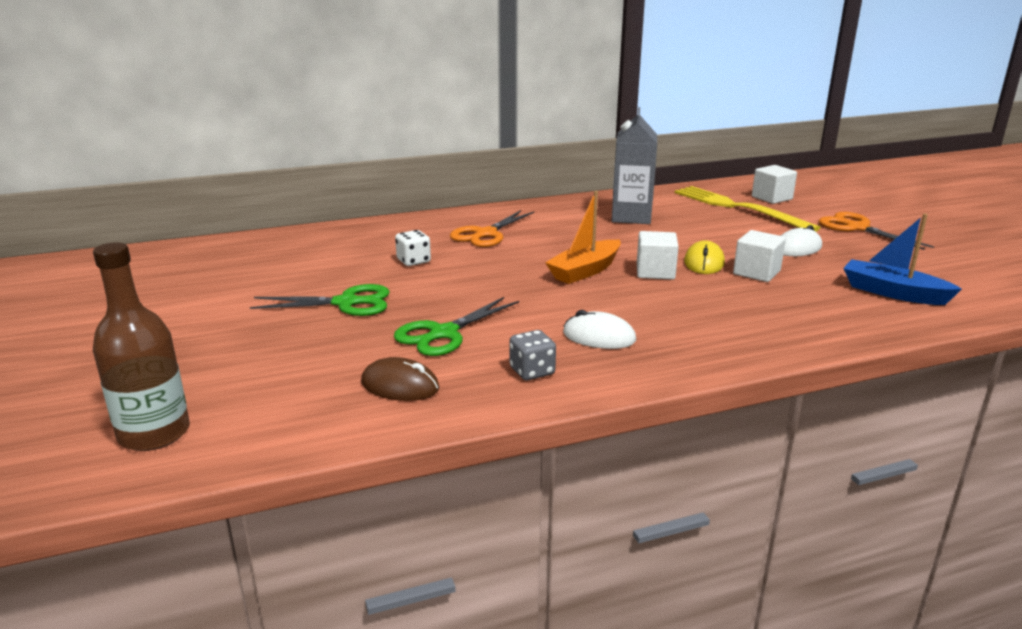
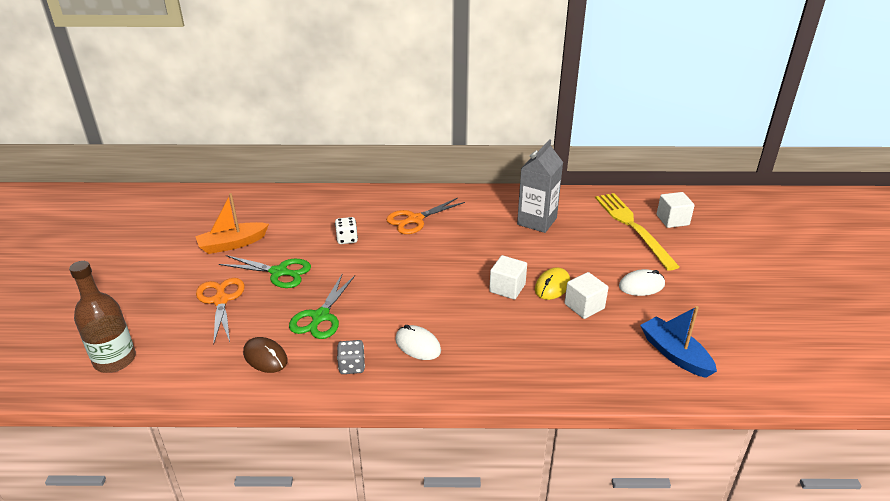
camera: 20 degrees right, 10 degrees up
green scissors [394,297,519,356] -> green scissors turned 45 degrees counterclockwise [289,275,355,339]
orange boat [545,191,621,284] -> orange boat moved to [195,193,269,254]
orange scissors [819,212,934,250] -> orange scissors moved to [196,278,245,345]

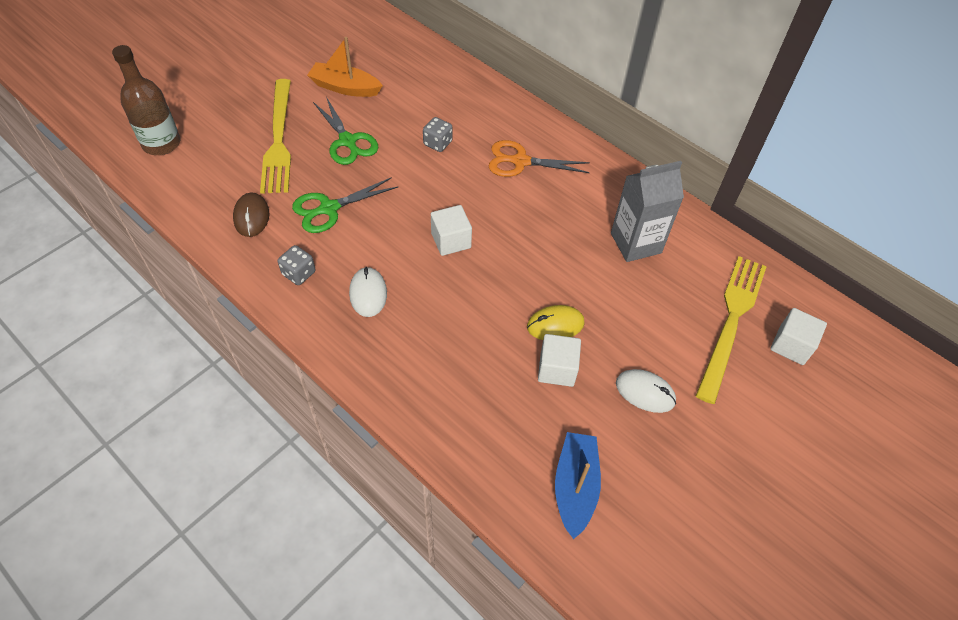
camera: 40 degrees right, 20 degrees up
orange scissors [196,278,245,345] -> yellow fork [260,79,291,194]
white dice [335,217,358,244] -> grey dice [423,117,453,152]
white cube [489,255,527,300] -> white cube moved to [431,205,472,256]

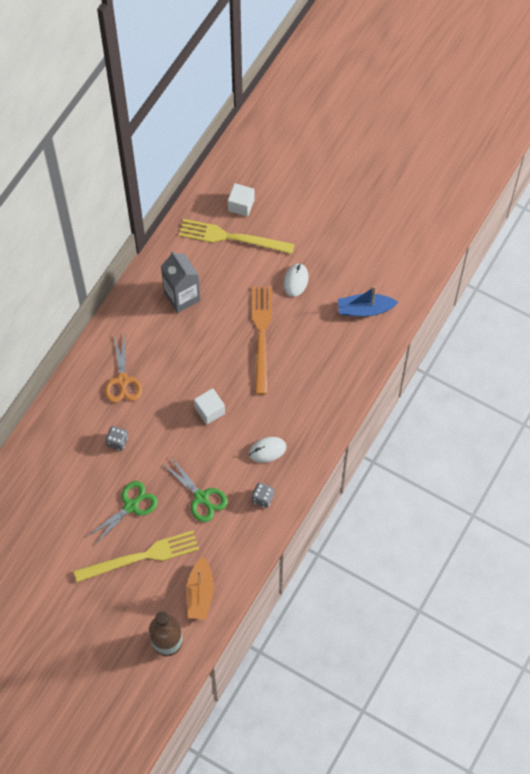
camera: 100 degrees left, 10 degrees up
brown mouse [233,193,269,237] -> none
orange boat [307,37,383,97] -> orange boat moved to [186,557,214,620]
yellow mouse [527,305,585,340] -> orange fork [252,287,272,394]
white cube [538,334,581,387] -> none

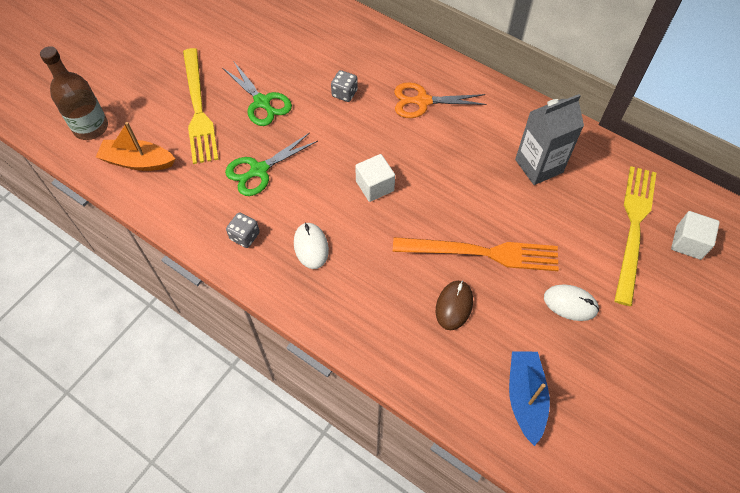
camera: 95 degrees right, 5 degrees down
none -> brown mouse [436,281,473,330]

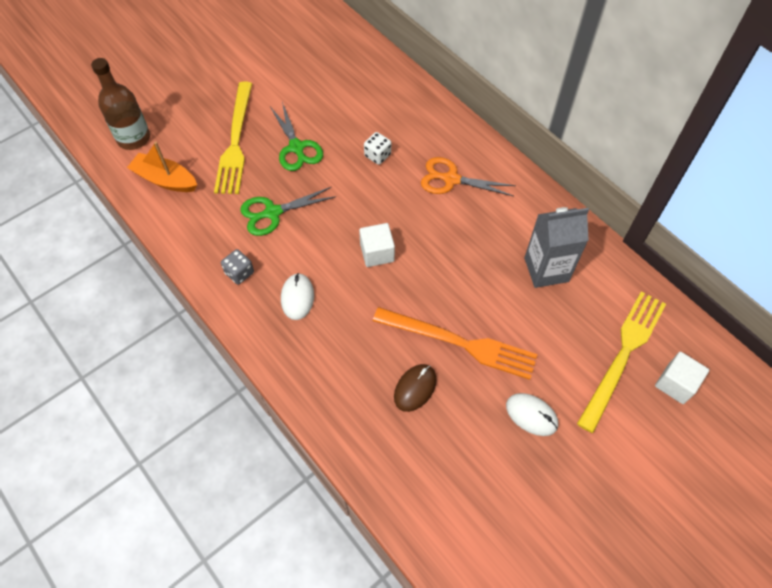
camera: 15 degrees right, 0 degrees up
grey dice [331,70,358,102] -> white dice [364,132,391,165]
blue boat [509,351,550,446] -> none

